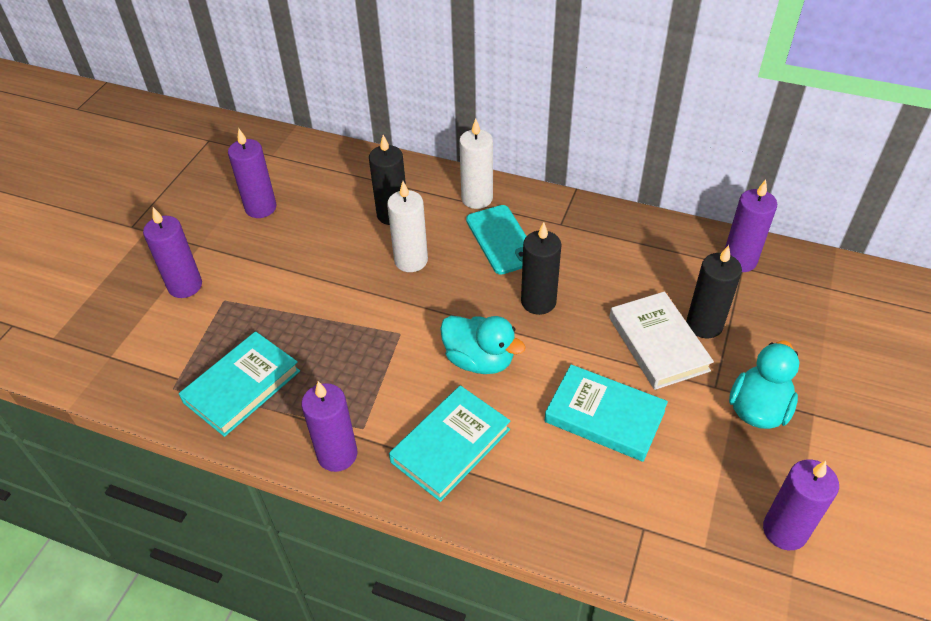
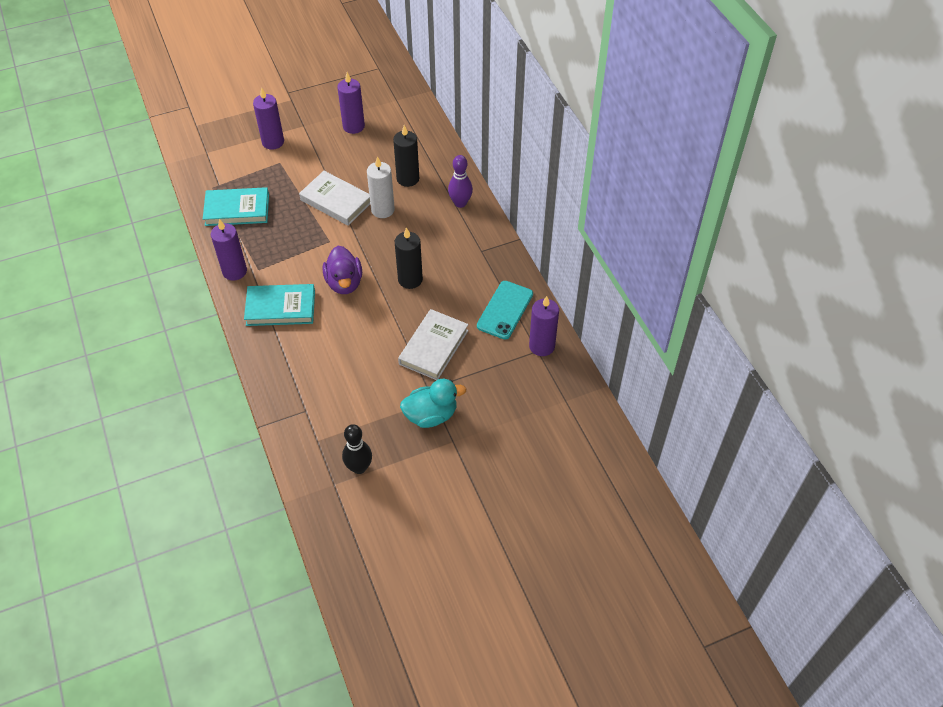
camera: 45 degrees right, 5 degrees up
turquoise duck [440,316,526,374] -> purple duck [323,246,362,294]
white candle [459,118,493,209] -> purple bowling pin [448,155,473,208]
turquoise phone [466,205,526,275] -> turquoise phone moved to [477,281,533,339]
turquoise book [545,364,668,462] -> none
black candle [686,245,742,338] -> none
purple candle [763,459,839,550] -> black bowling pin [342,424,372,474]
none -> white book [299,171,370,226]

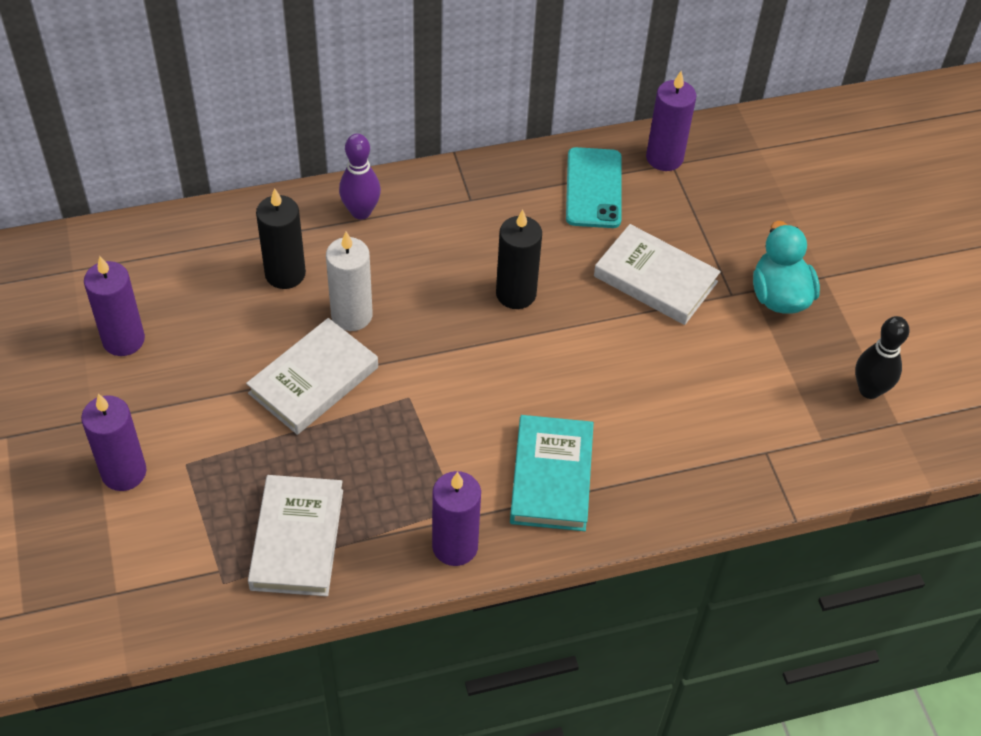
camera: 85 degrees left, 0 degrees up
turquoise book [203,187,269,226] -> white book [248,475,343,596]
purple duck [323,246,362,294] -> none
turquoise phone [477,281,533,339] -> turquoise phone turned 60 degrees clockwise [566,147,622,228]

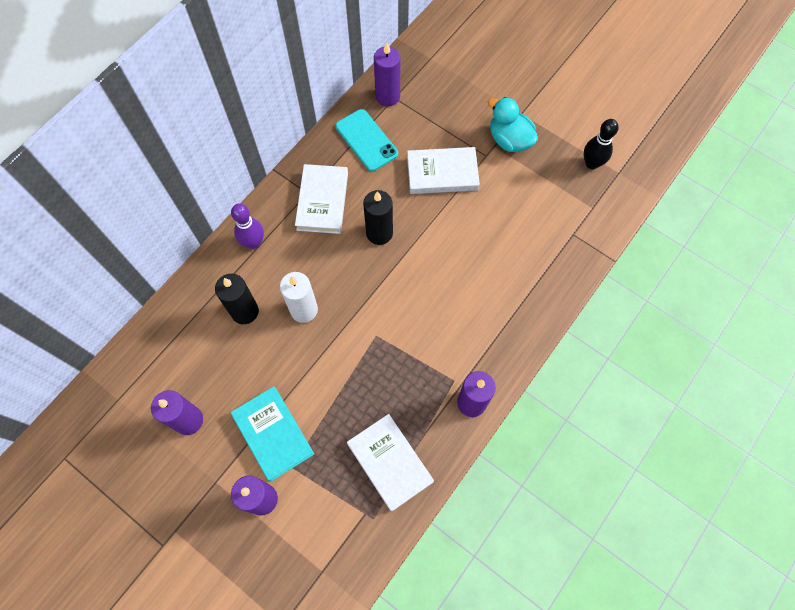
camera: 35 degrees left, 15 degrees up
white book [246,318,378,435] -> white book moved to [295,164,348,234]
turquoise book [510,415,594,531] -> turquoise book moved to [231,386,314,482]

